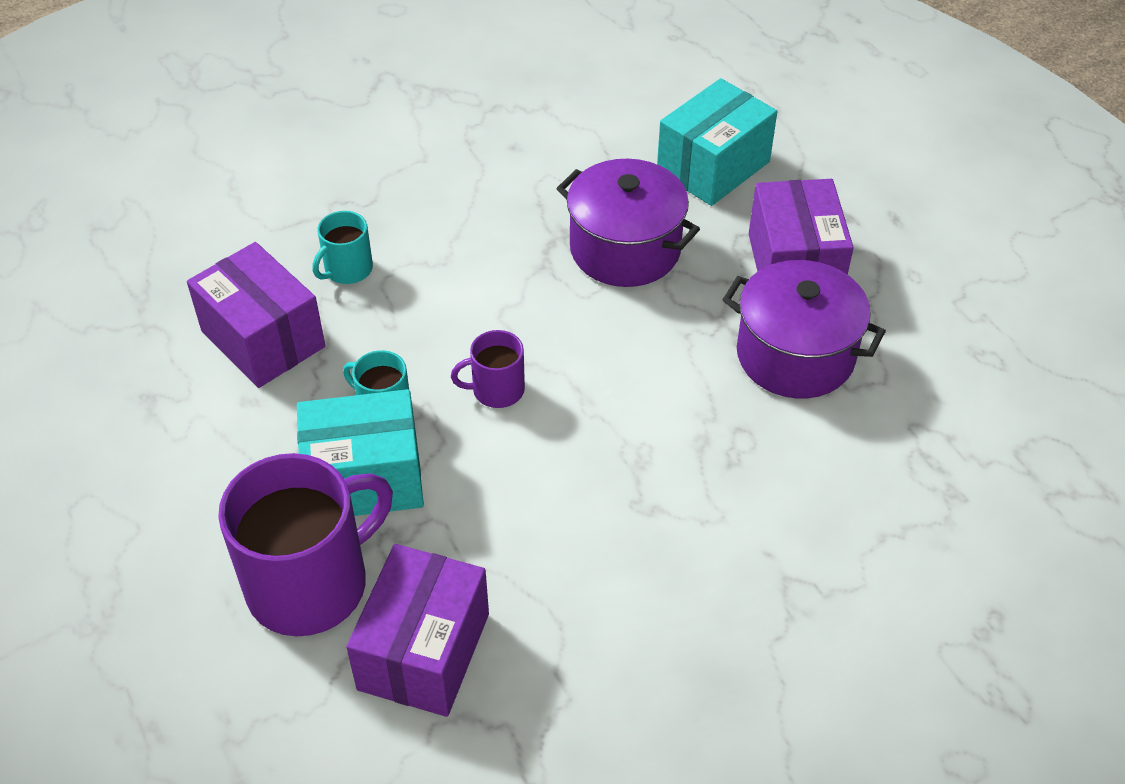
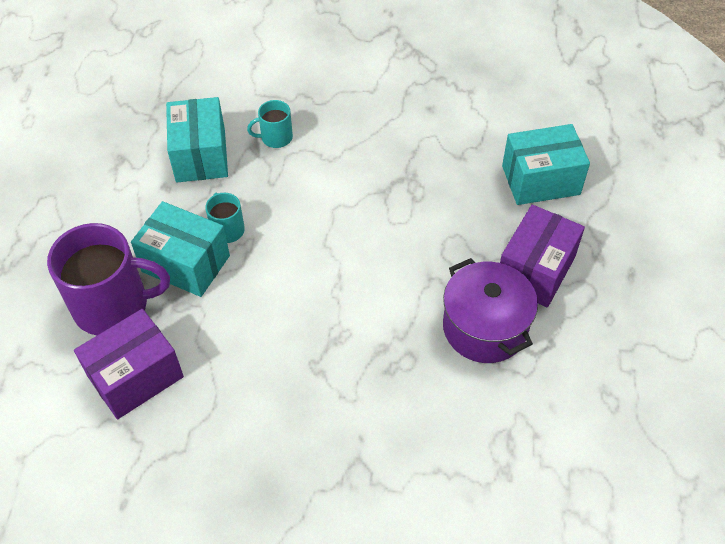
camera: 35 degrees right, 5 degrees up
purple box [187,242,325,388] -> turquoise box [166,97,228,182]
purple mug [451,330,525,408] -> none
purple pot [556,159,700,287] -> none

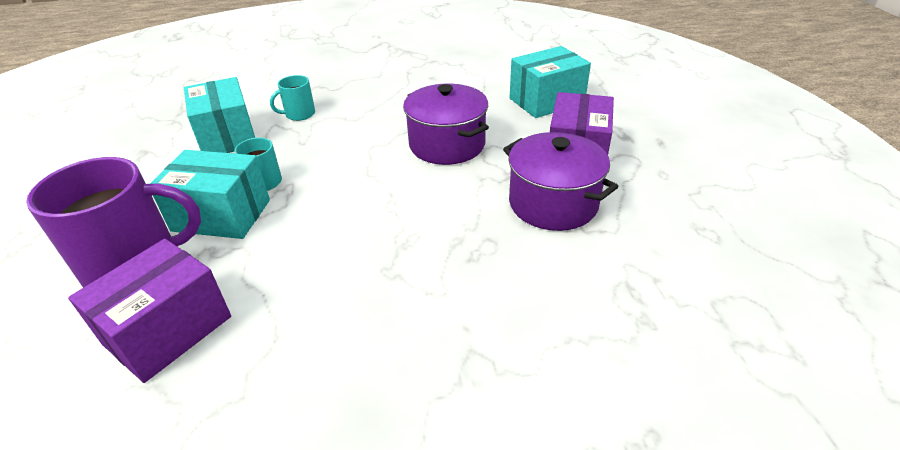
camera: 15 degrees left, 15 degrees down
none -> purple pot [403,84,489,165]

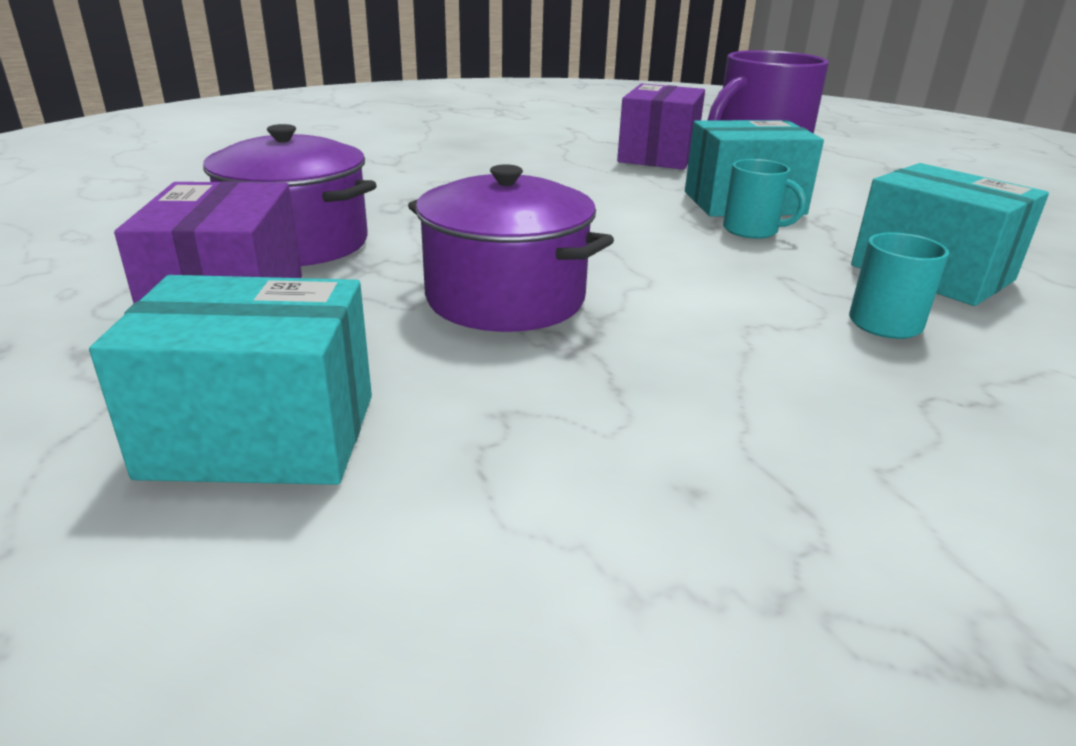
camera: 160 degrees right, 10 degrees down
turquoise box [510,46,591,118] -> turquoise box turned 45 degrees clockwise [89,275,372,485]

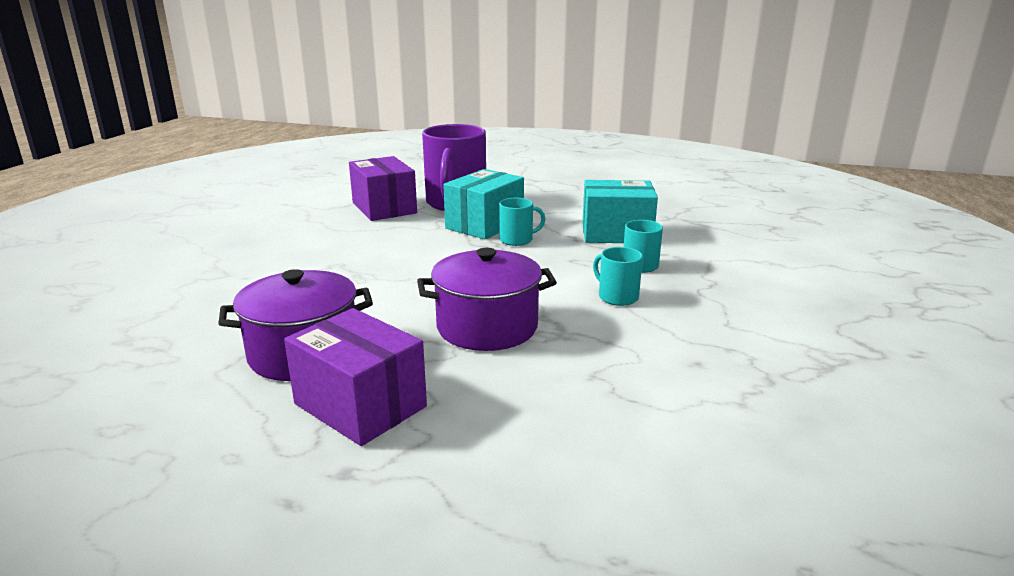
camera: 45 degrees left, 5 degrees down
turquoise box [89,275,372,485] -> none
none -> turquoise mug [593,247,643,306]

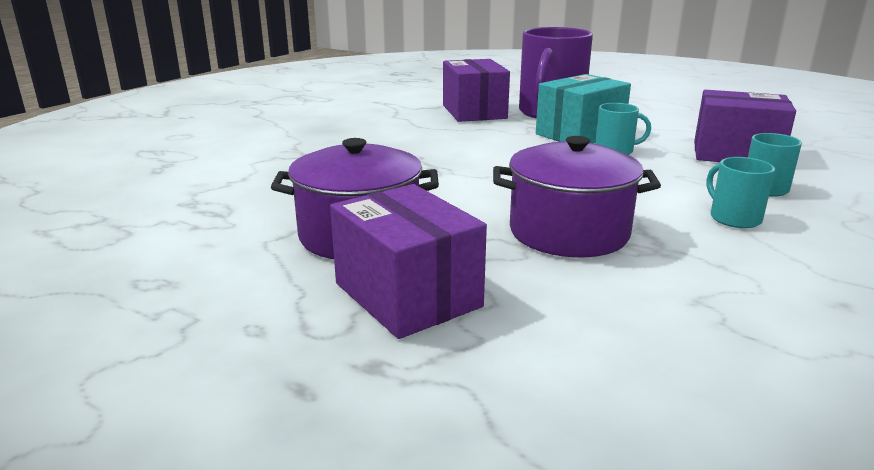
camera: 15 degrees right, 0 degrees up
turquoise box [582,180,658,243] -> purple box [694,90,796,162]

